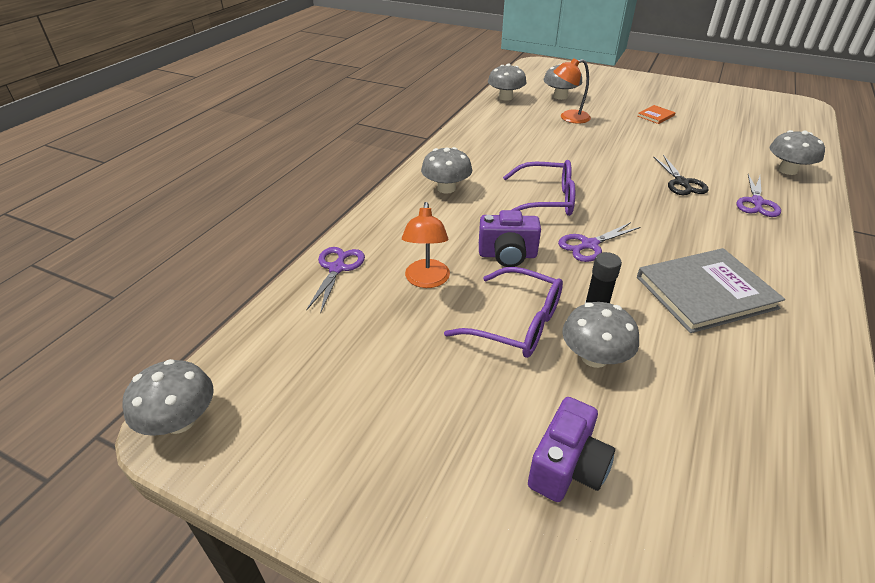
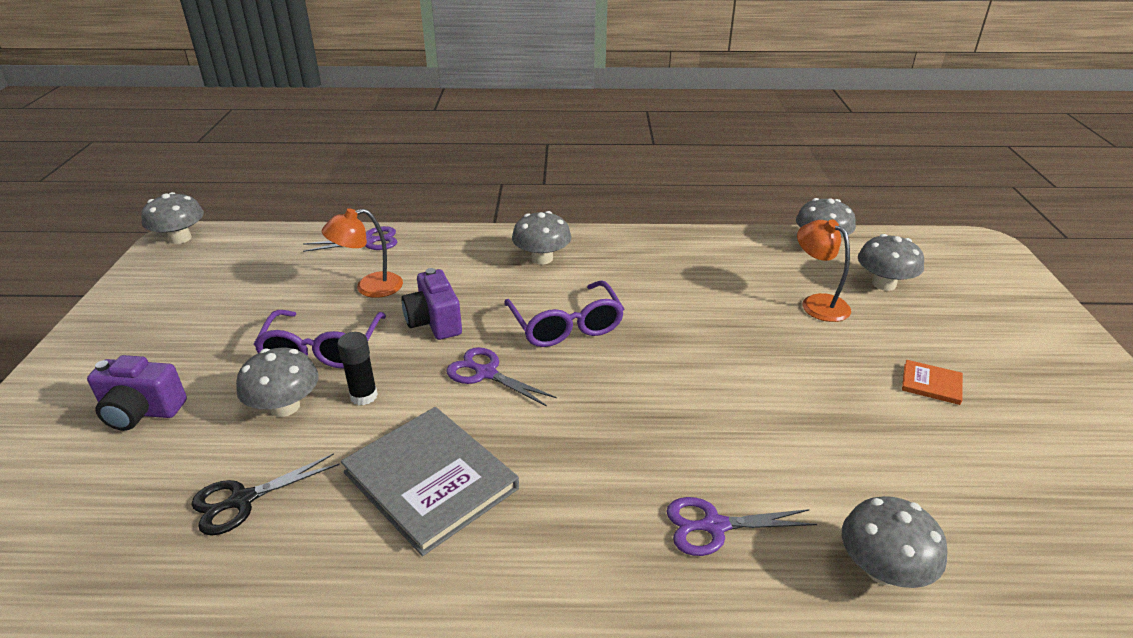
camera: 65 degrees right, 5 degrees down
black scissors [654,155,709,195] -> black scissors moved to [191,453,340,536]

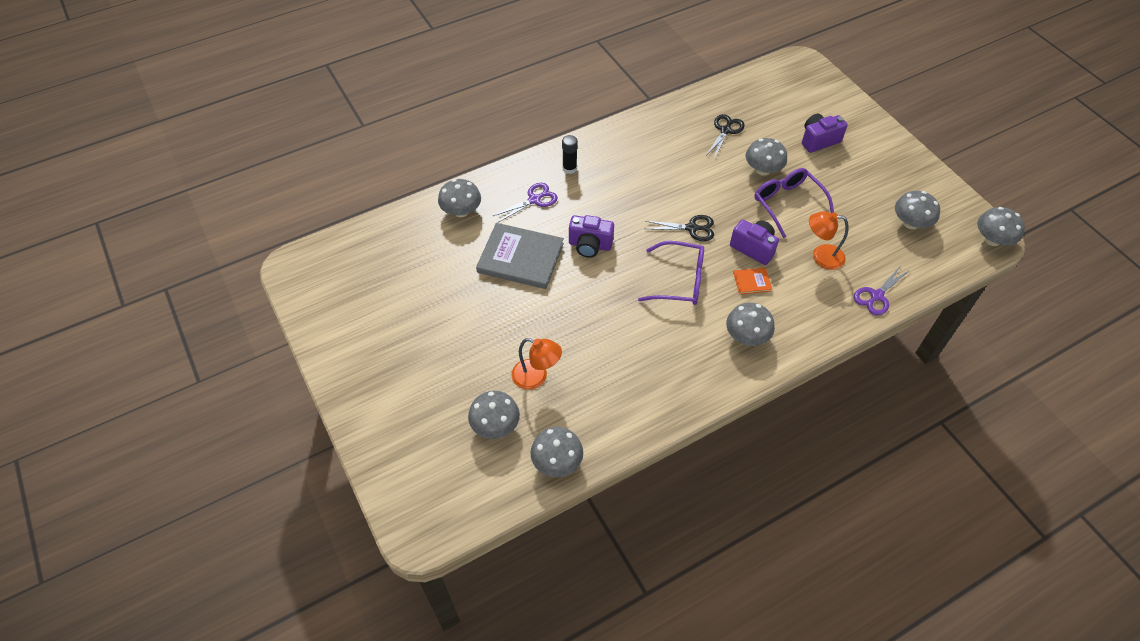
camera: 150 degrees right, 20 degrees up
orange lamp [322,208,403,298] -> orange lamp turned 120 degrees counterclockwise [809,211,848,270]
black glue stick [337,332,378,405] -> black glue stick moved to [562,135,578,174]
grey book [341,407,519,556] -> grey book moved to [476,223,564,289]
purple scissors [446,347,557,406] -> black scissors [645,215,714,241]
purple glasses [504,280,624,347] -> purple glasses turned 150 degrees clockwise [638,241,704,305]
orange book [902,360,963,405] -> orange book moved to [733,268,772,295]
none -> purple camera [569,215,614,258]
none -> grey mushroom [895,191,940,229]

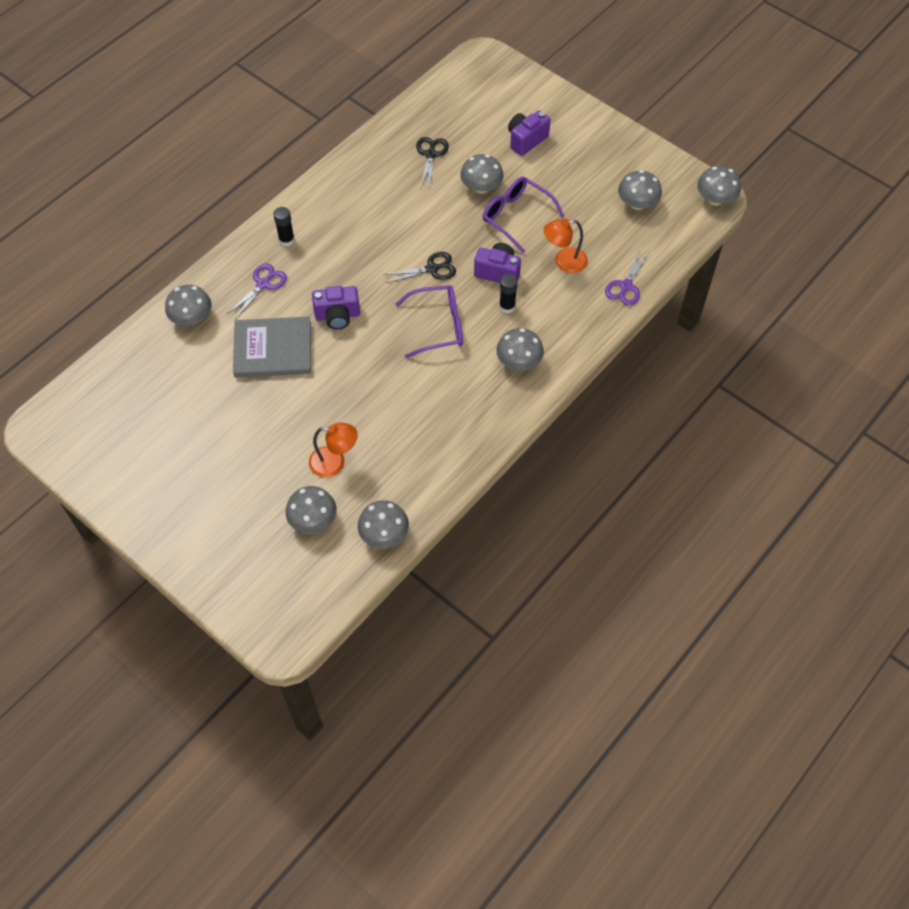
camera: 20 degrees left, 5 degrees up
orange book [733,268,772,295] -> black glue stick [499,274,518,313]

